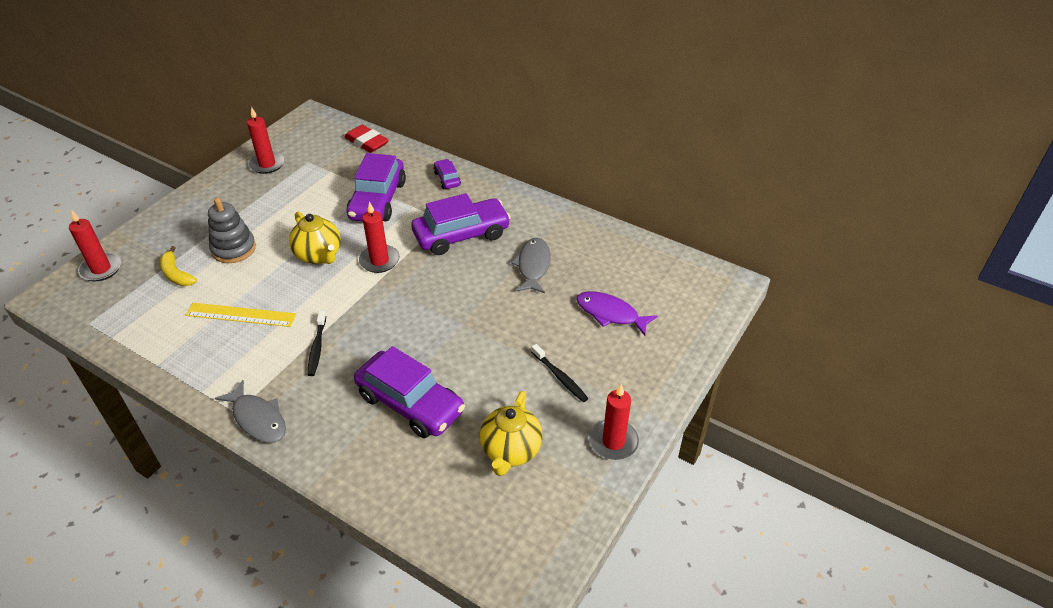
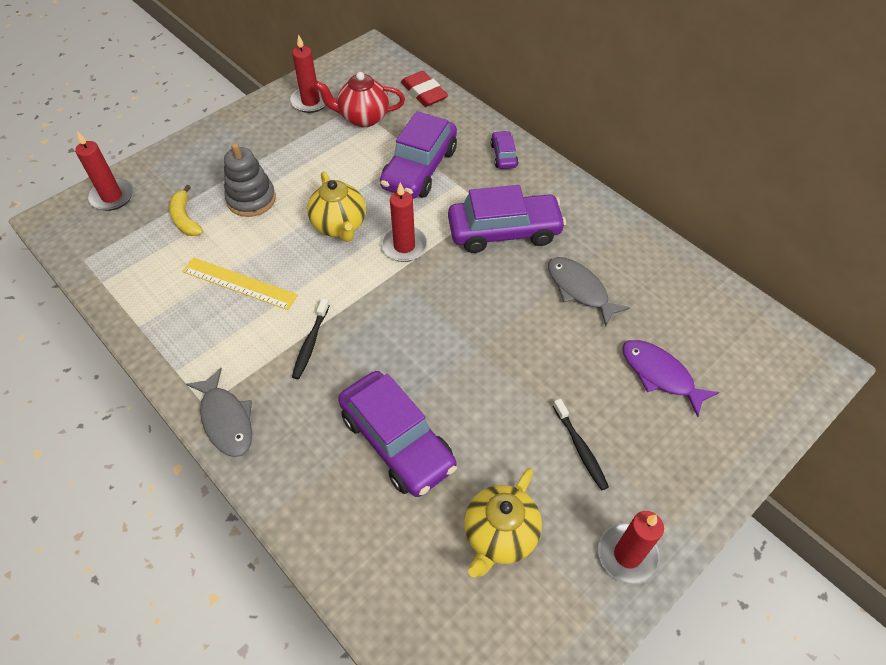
camera: 15 degrees right, 10 degrees up
grey fish [511,238,551,293] -> grey fish turned 60 degrees counterclockwise [548,257,630,327]
none -> red teapot [315,72,405,127]

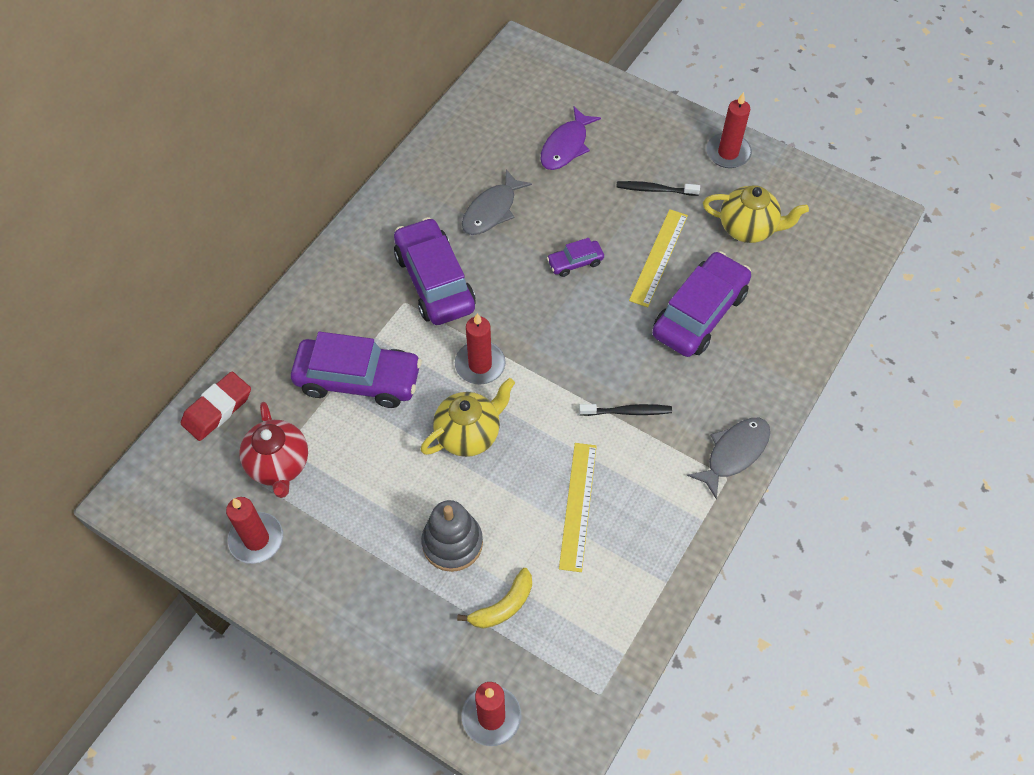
camera: 105 degrees left, 5 degrees up
purple car [491,131,518,169] -> purple car moved to [547,238,604,277]
black toothbrush [553,399,609,490] -> black toothbrush turned 135 degrees counterclockwise [616,181,700,196]
none -> yellow ruler [629,209,688,307]

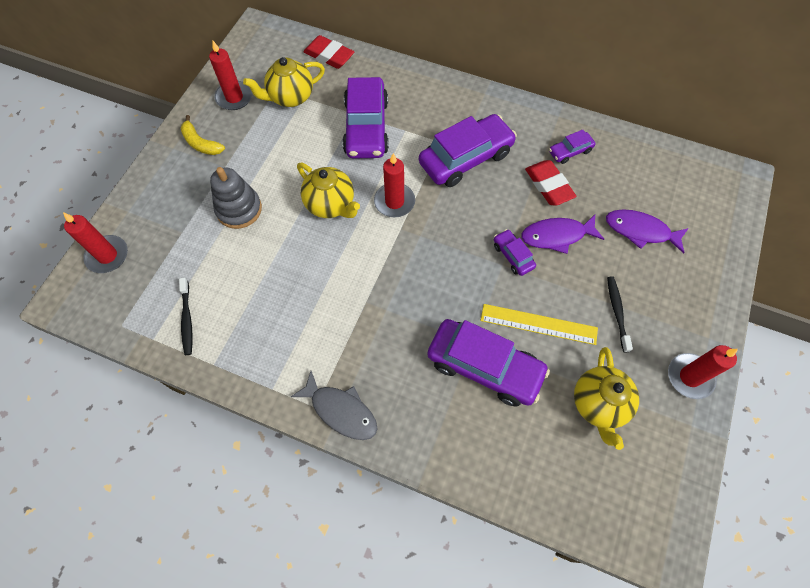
camera: 80 degrees right, 5 degrees up
red teapot [239,402,308,498] -> yellow teapot [243,57,325,107]
yellow banana [457,568,532,629] -> yellow banana moved to [180,115,225,155]
grey fish [462,169,532,235] -> red eraser [525,160,577,206]
yellow ruler [559,443,597,572] -> none
black toothbrush [579,404,672,416] -> black toothbrush moved to [179,277,193,355]
none -> purple fish [521,215,604,254]
none -> purple car [549,130,595,164]

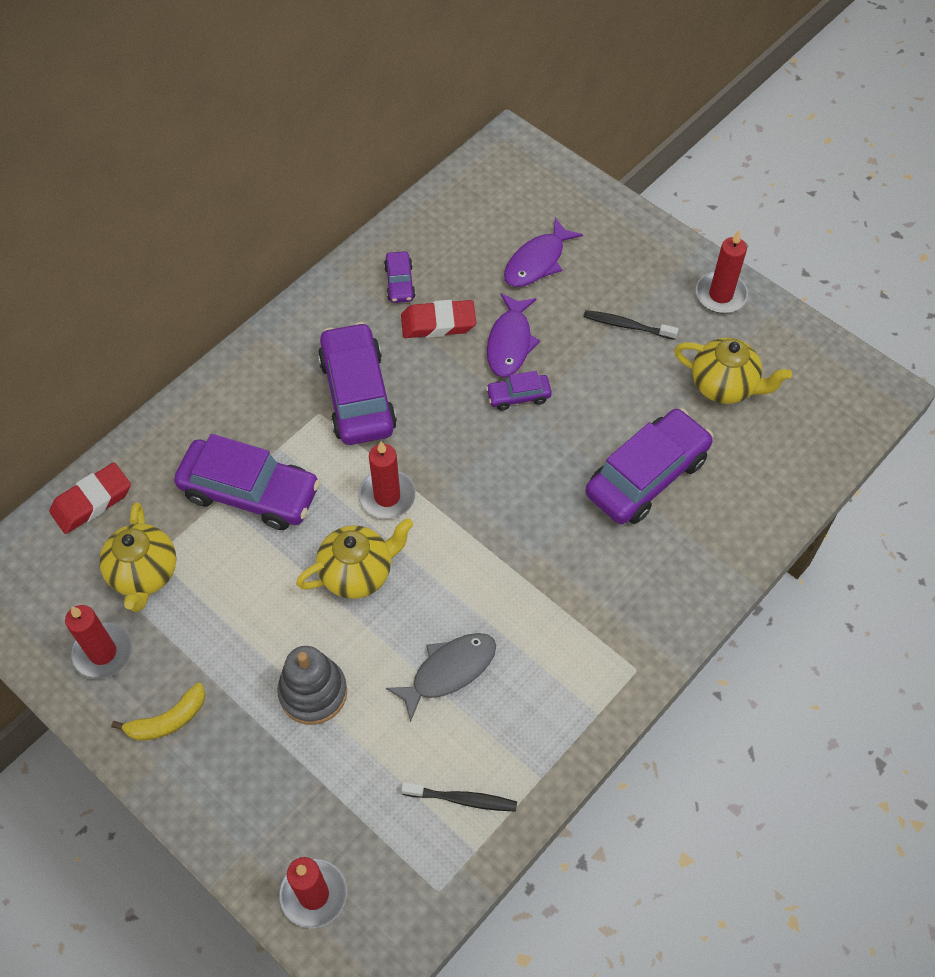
camera: 70 degrees left, 5 degrees down
grey fish [291,371,378,440] -> grey fish moved to [386,633,496,722]
yellow ruler [481,304,598,345] -> none

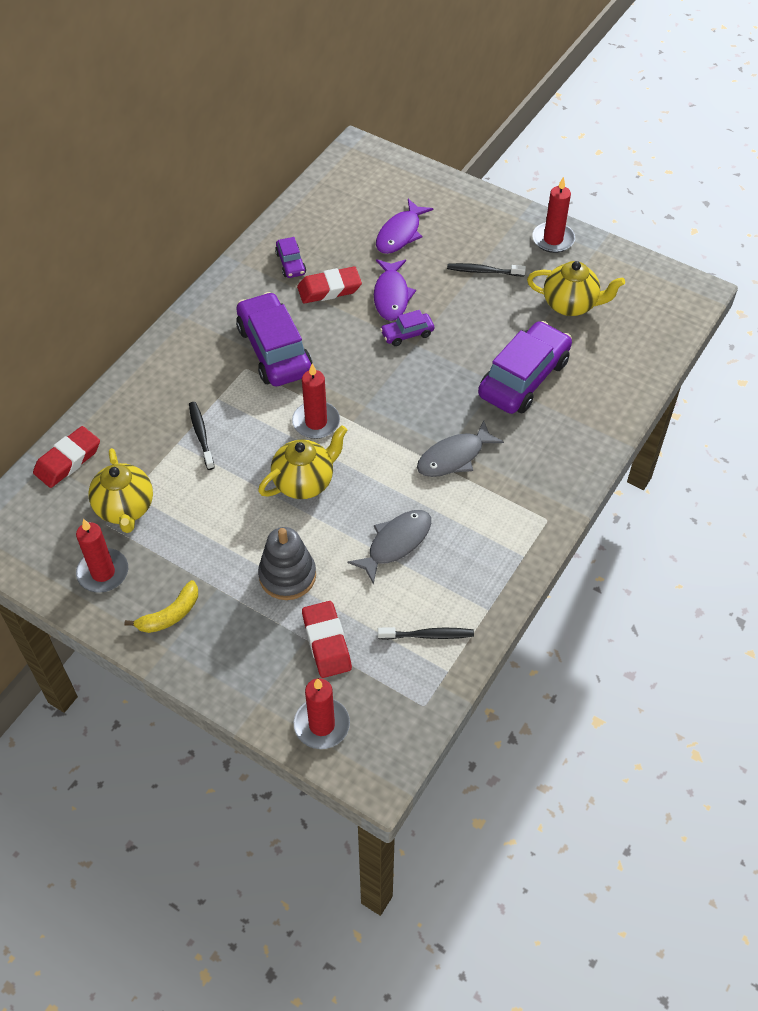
camera: 10 degrees left, 5 degrees down
purple car [174,434,320,530] -> black toothbrush [189,402,215,470]
none -> red eraser [302,601,352,678]
none -> grey fish [417,420,504,477]

